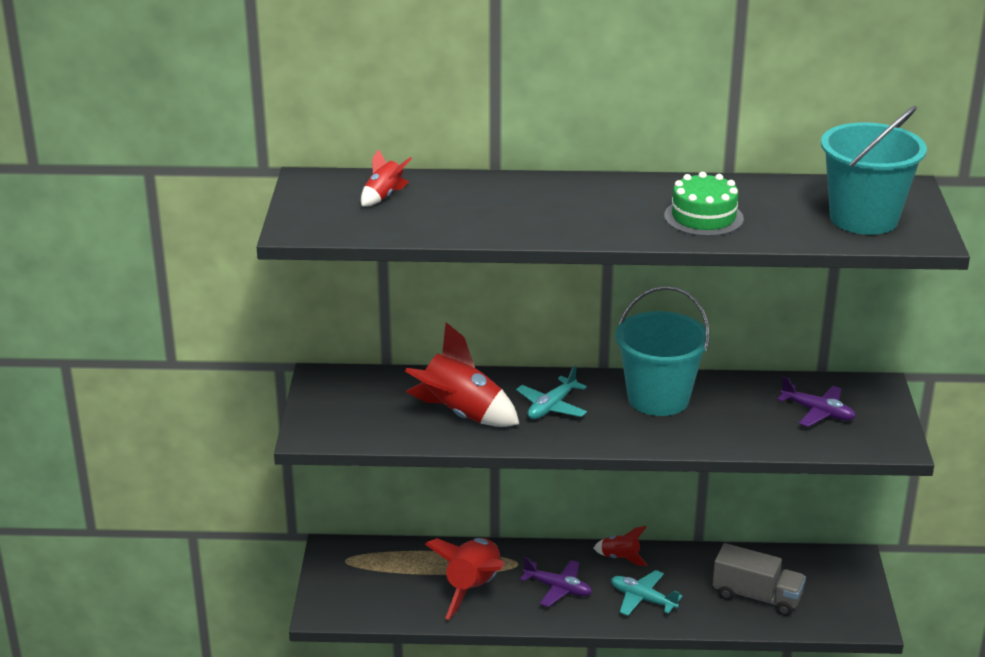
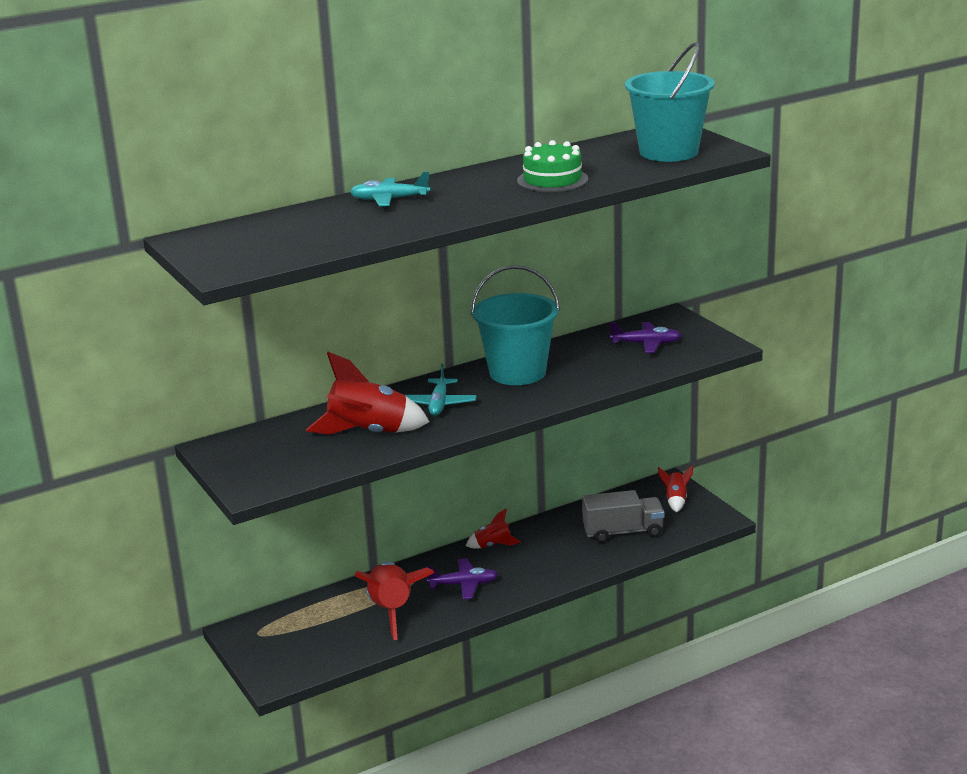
camera: 30 degrees left, 5 degrees down
red rocket [361,149,412,207] -> red rocket moved to [658,465,693,512]
turquoise plane [611,570,683,616] -> turquoise plane moved to [350,172,430,206]

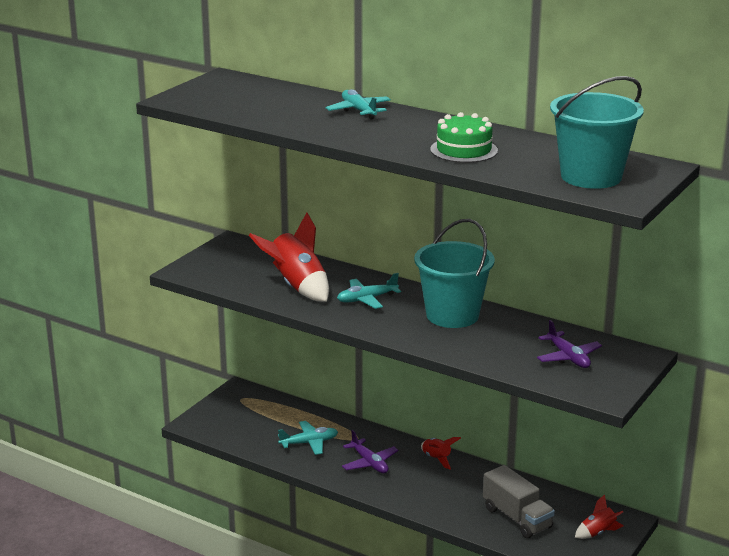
camera: 60 degrees right, 0 degrees up
red rocket [355,562,434,640] -> turquoise plane [278,421,338,455]

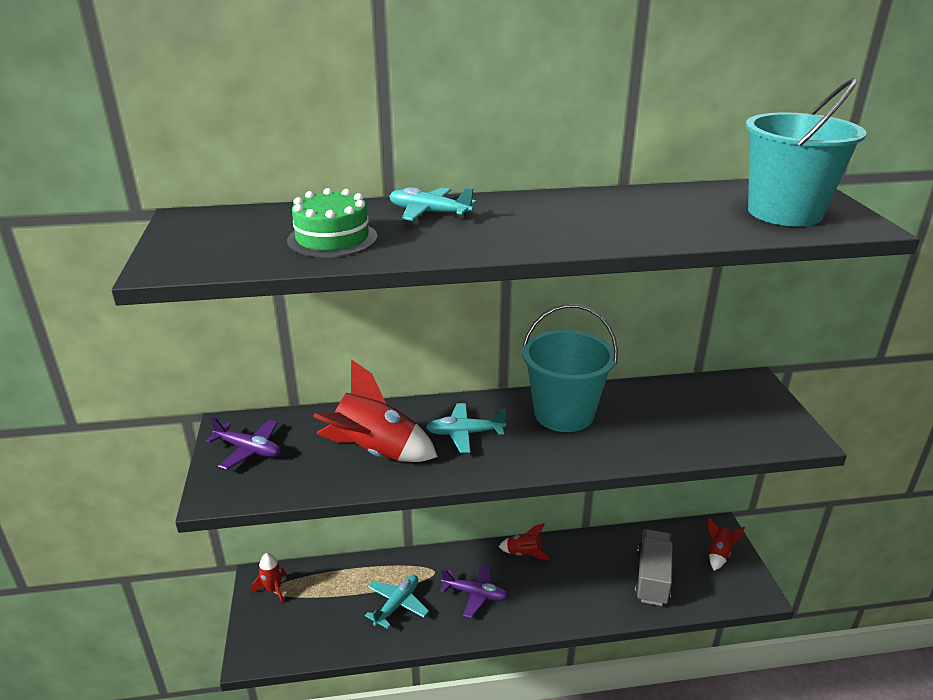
camera: 40 degrees left, 5 degrees up
turquoise plane [337,273,401,309] -> turquoise plane turned 60 degrees clockwise [426,403,506,453]
green cake [430,112,498,163] -> green cake moved to [287,188,377,258]
grey truck [483,465,555,538] -> grey truck turned 90 degrees counterclockwise [634,529,673,606]
purple plane [537,320,602,368] -> purple plane moved to [205,417,281,470]
none -> red rocket [252,553,286,603]

